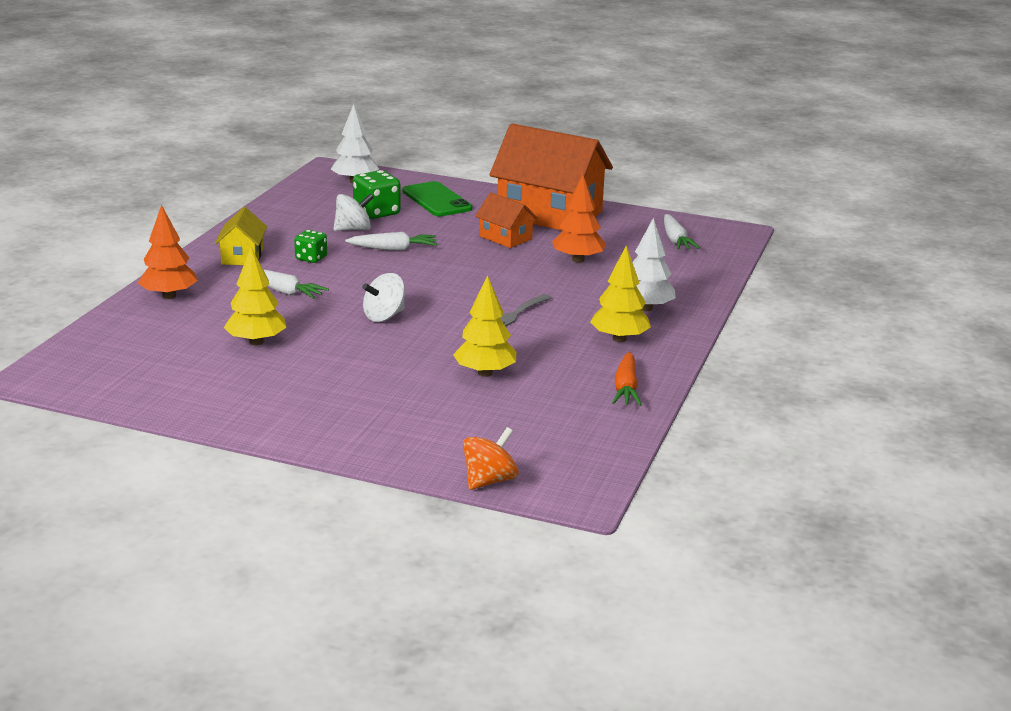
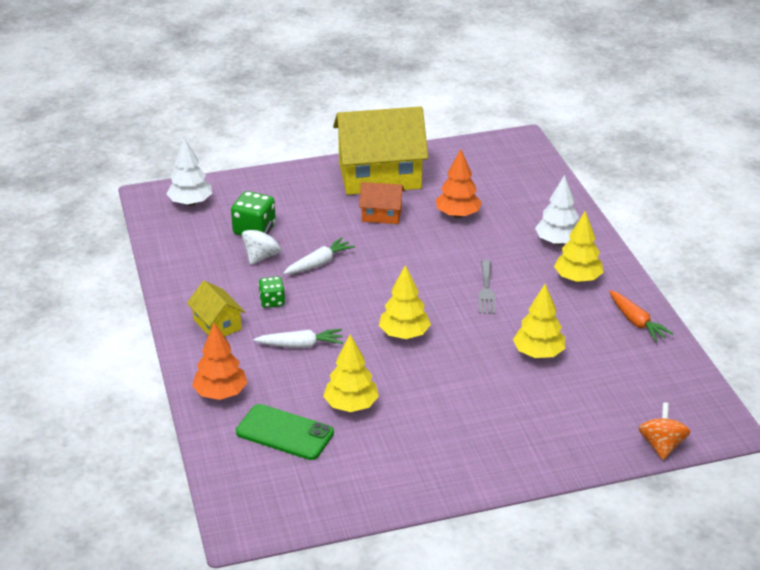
camera: 35 degrees left, 10 degrees up
white spinning top [362,273,405,322] -> yellow tree [379,265,431,339]
green phone [403,181,472,216] -> green phone moved to [236,404,334,460]
orange house [490,124,613,231] -> yellow house [333,106,428,195]
white carrot [664,214,700,250] -> none

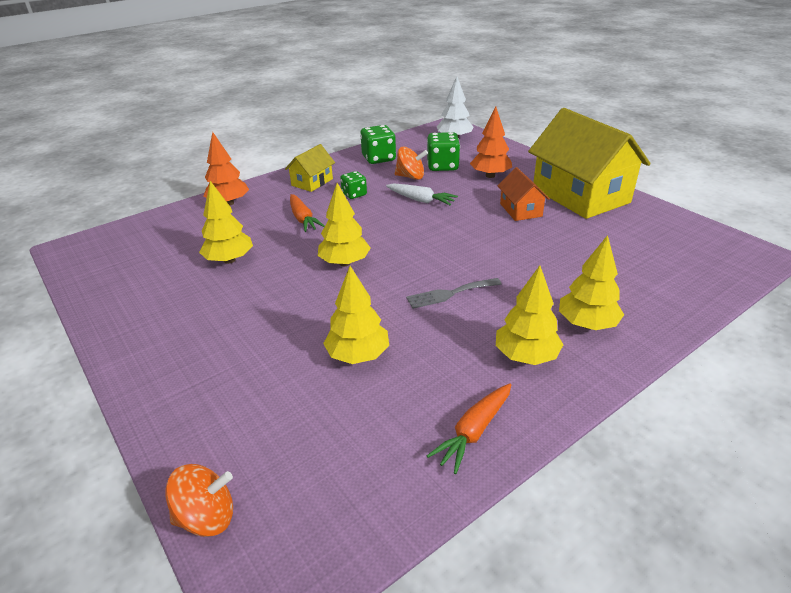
camera: 70 degrees right, 0 degrees up
green phone [236,404,334,460] -> none
white spinning top [242,220,281,265] -> orange spinning top [395,147,428,180]
white carrot [254,329,343,348] -> orange carrot [290,194,325,232]
orange tree [436,149,482,218] -> orange tree moved to [470,107,512,178]
white tree [535,175,579,245] -> yellow tree [559,235,624,330]
none -> green dice [360,125,396,164]

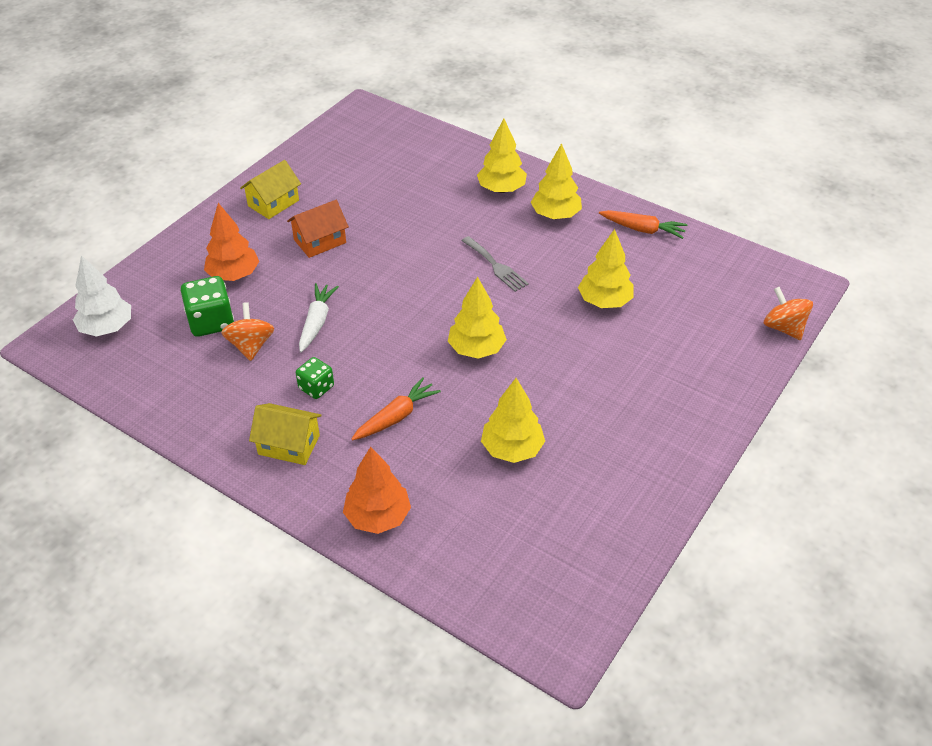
camera: 110 degrees left, 10 degrees up
green dice [360,125,396,164] -> none
yellow house [528,108,651,219] -> yellow house [240,160,301,219], size x0.47

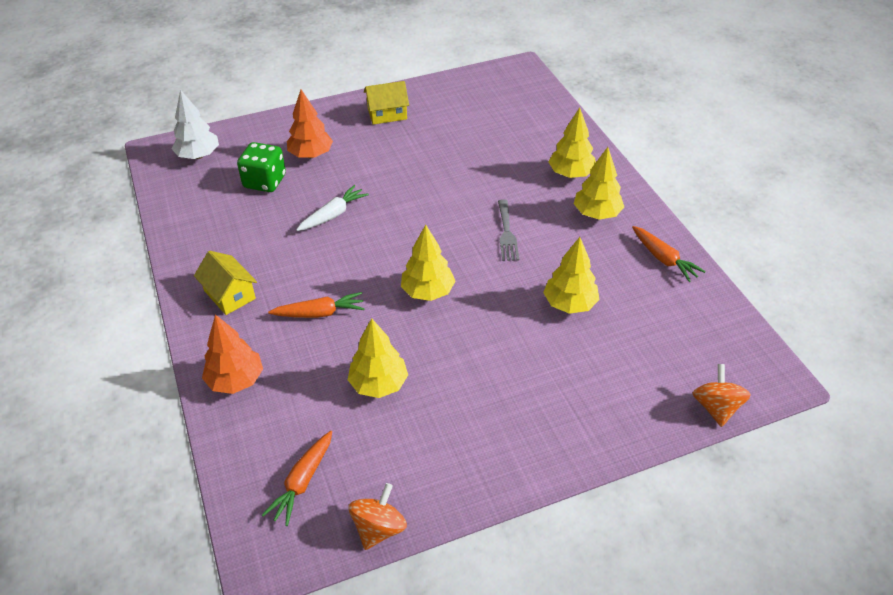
camera: 35 degrees right, 0 degrees up
orange spinning top [221,302,274,361] -> orange spinning top moved to [348,483,407,550]
orange house [287,200,349,258] -> none
green dice [296,357,334,399] -> none
none -> orange carrot [262,431,332,526]

